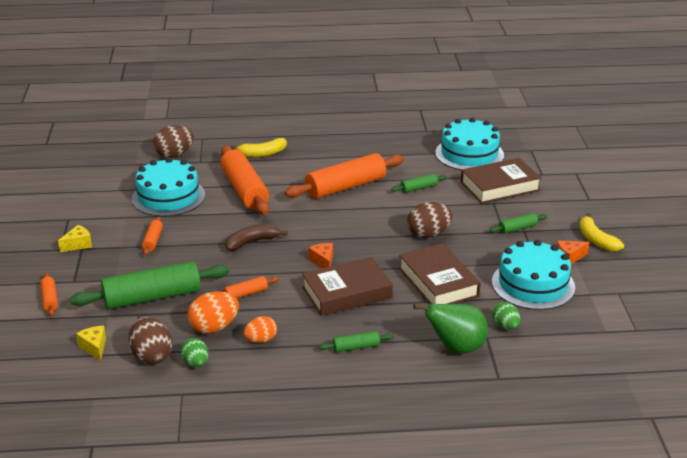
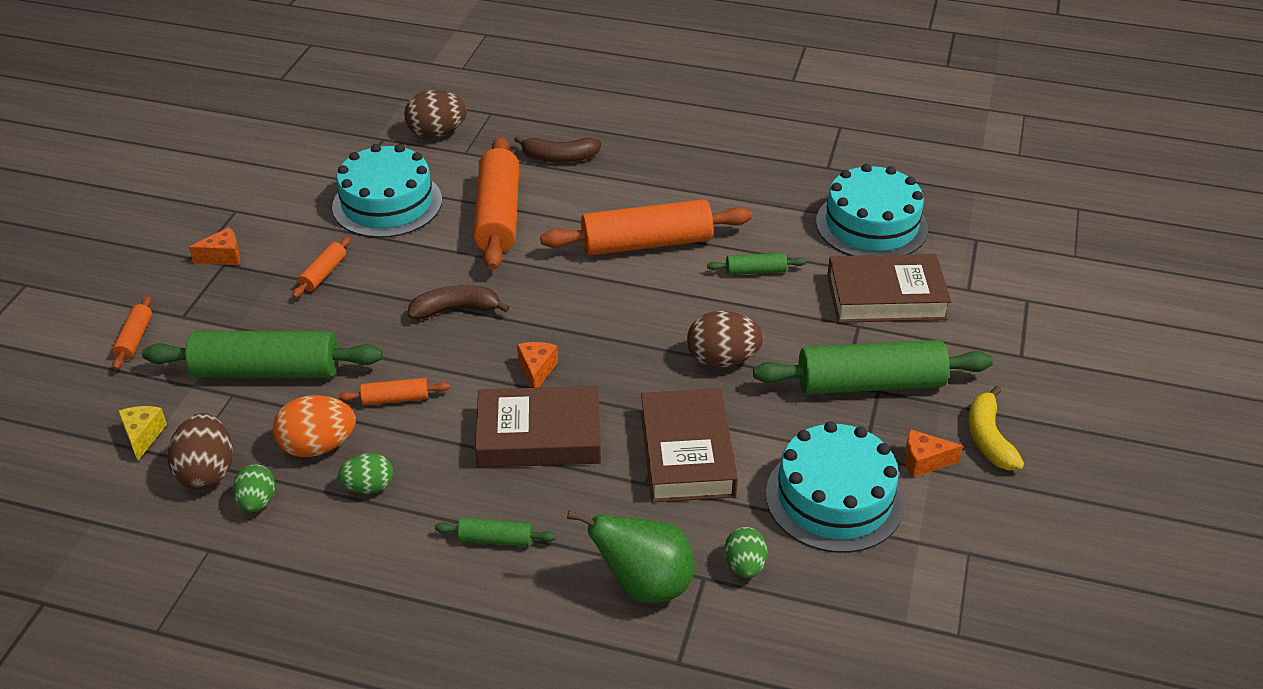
camera: 20 degrees right, 10 degrees up
yellow cheese [58,225,92,252] -> orange cheese [189,227,240,265]
yellow banana [231,138,287,157] -> brown banana [514,136,601,163]
orange egg [244,316,277,343] -> green egg [338,453,393,494]
green rolling pin [489,213,547,234] -> green rolling pin [753,340,993,394], size x2.20

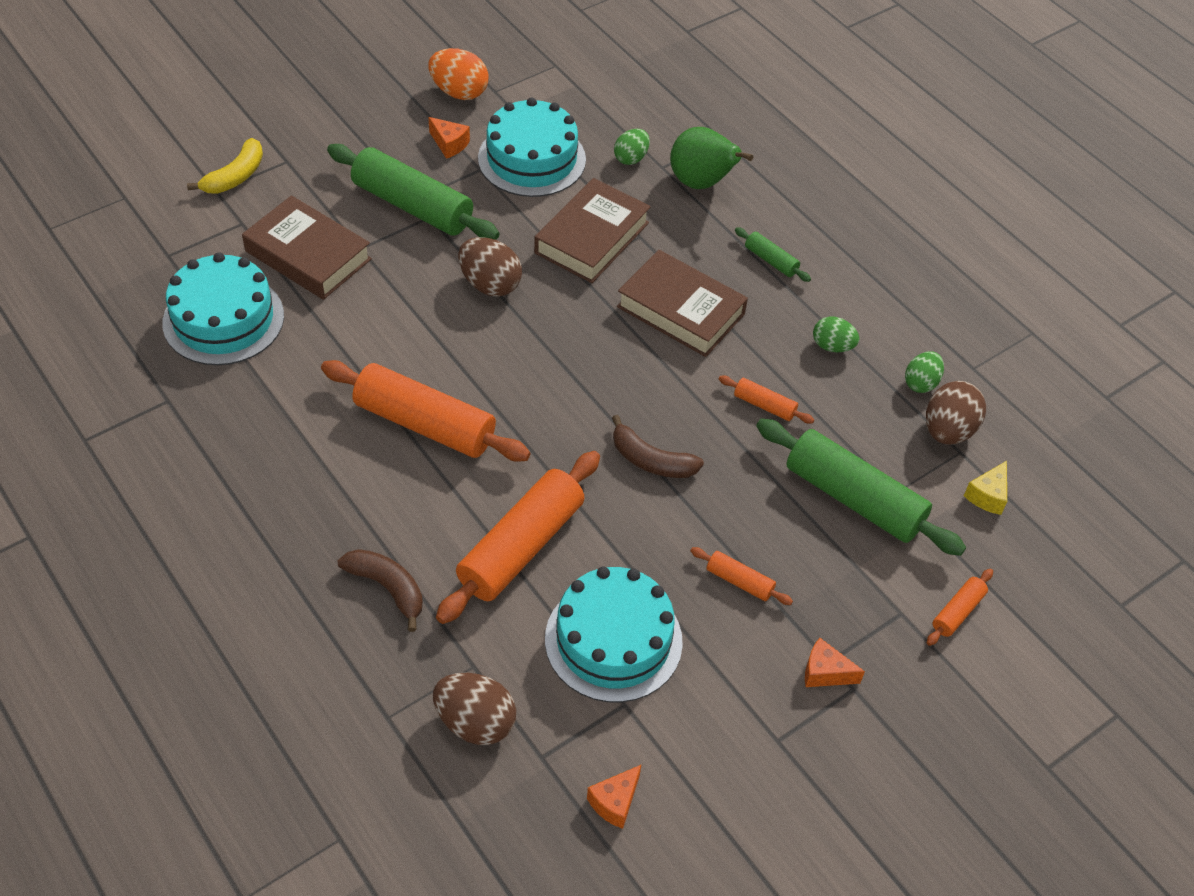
camera: 145 degrees left, 10 degrees up
orange egg [273,395,356,457] -> orange egg moved to [429,48,489,100]
orange rolling pin [292,236,351,298] -> orange rolling pin turned 60 degrees clockwise [690,547,793,605]
orange cheese [517,342,558,388] -> orange cheese moved to [587,765,641,829]
green rolling pin [707,253,806,275] -> none
yellow banana [969,386,1024,470] -> yellow banana moved to [187,138,263,194]

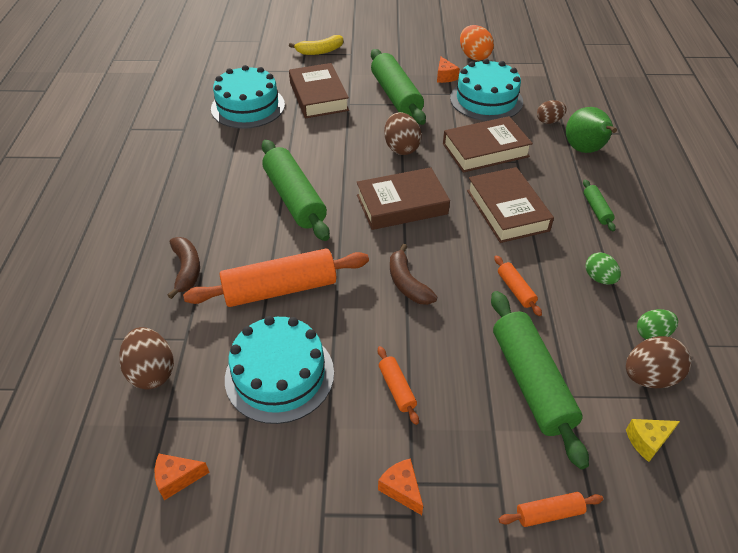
camera: 40 degrees right, 5 degrees down
orange rolling pin [321,360,531,462] -> green rolling pin [262,140,330,241]
green egg [614,129,650,165] -> brown egg [537,100,567,124]
none -> brown book [357,167,450,230]

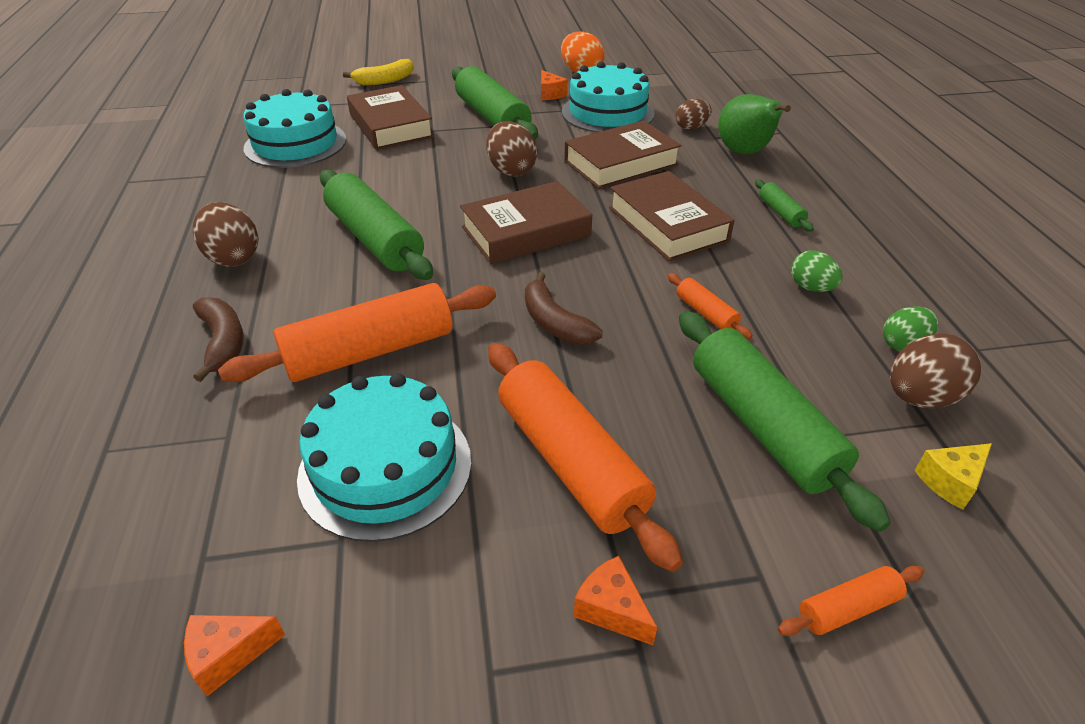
camera: 10 degrees left, 5 degrees down
brown egg [119,327,174,389] -> brown egg moved to [193,202,258,267]
orange rolling pin [378,346,419,425] -> orange rolling pin [488,343,683,572], size x2.20

